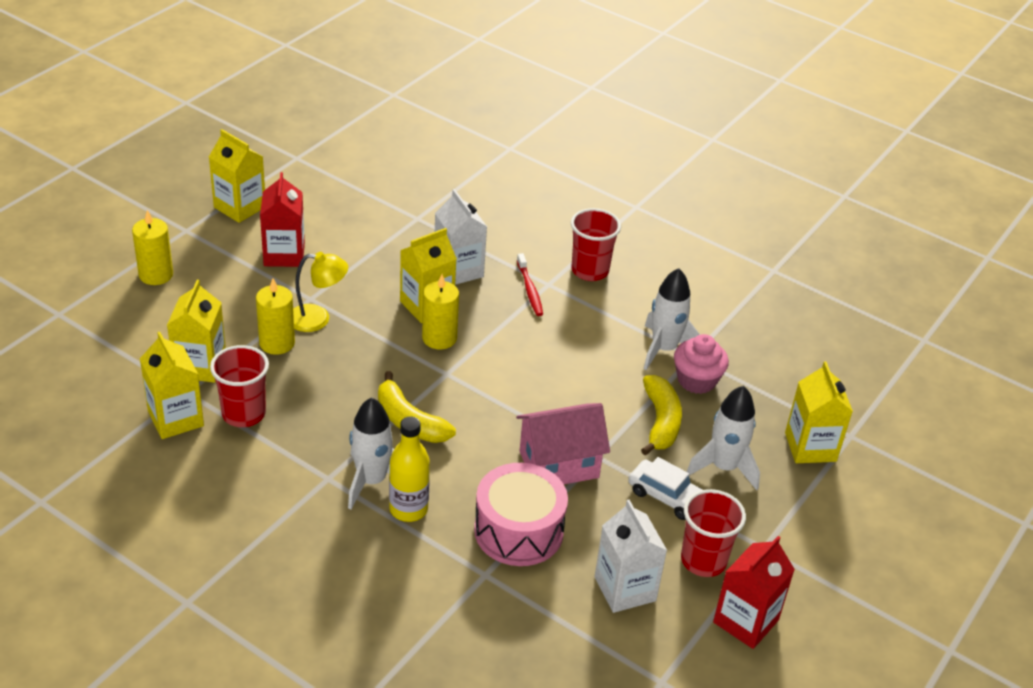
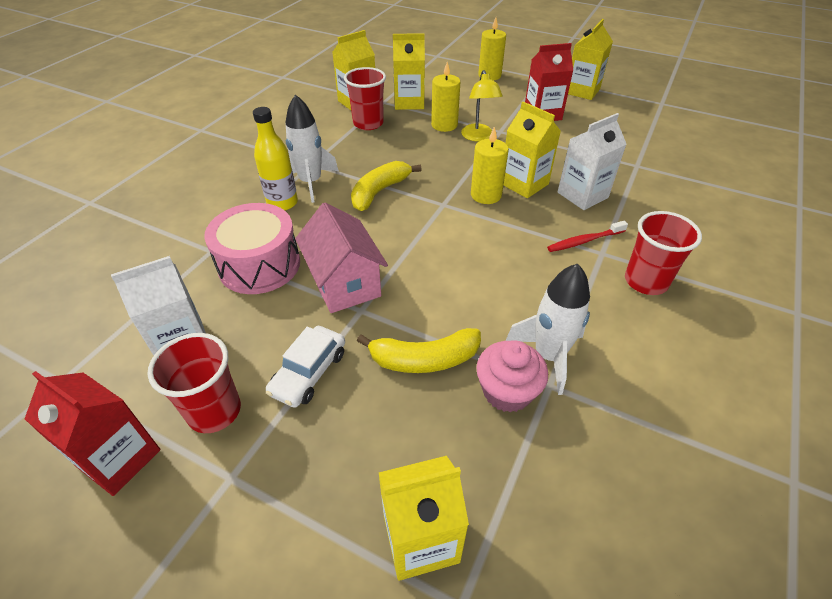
camera: 85 degrees right, 5 degrees up
white rocket [687,386,760,490] -> none

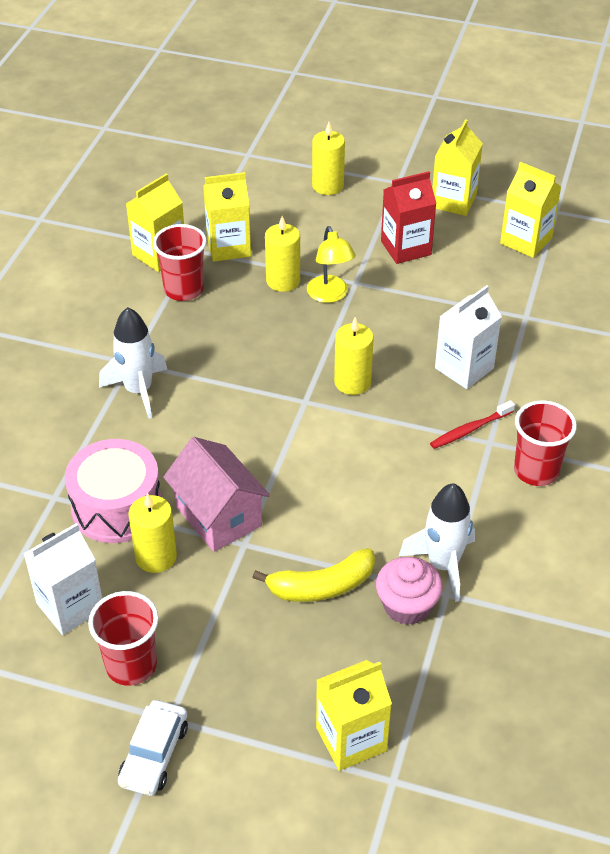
camera: 10 degrees left, 0 degrees up
red carton [25,371,160,496] -> none
yellow bottle [253,107,298,210] -> none
white car [266,326,345,408] -> white car moved to [118,700,188,796]
yellow banana [351,161,422,211] -> none
yellow carton [503,102,561,198] -> yellow carton moved to [500,162,561,258]
none -> yellow candle [129,493,177,573]

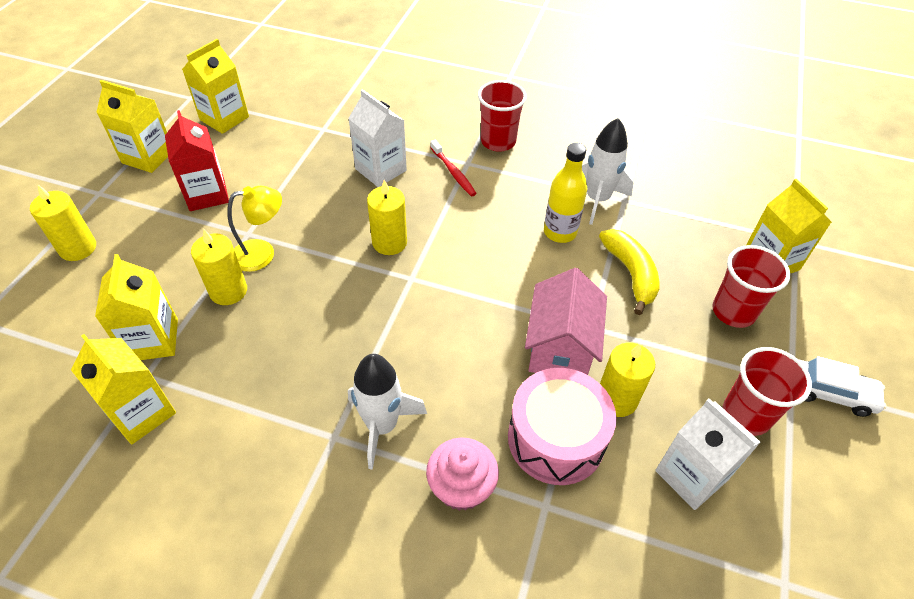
camera: 90 degrees left, 5 degrees up
red cup [153,224,207,301] -> red cup moved to [712,245,790,328]
pink house [163,437,270,552] -> pink house turned 45 degrees counterclockwise [525,268,607,375]
pink cupcake [376,557,443,625] -> pink cupcake moved to [426,437,499,511]
none -> yellow bottle [544,143,587,243]

